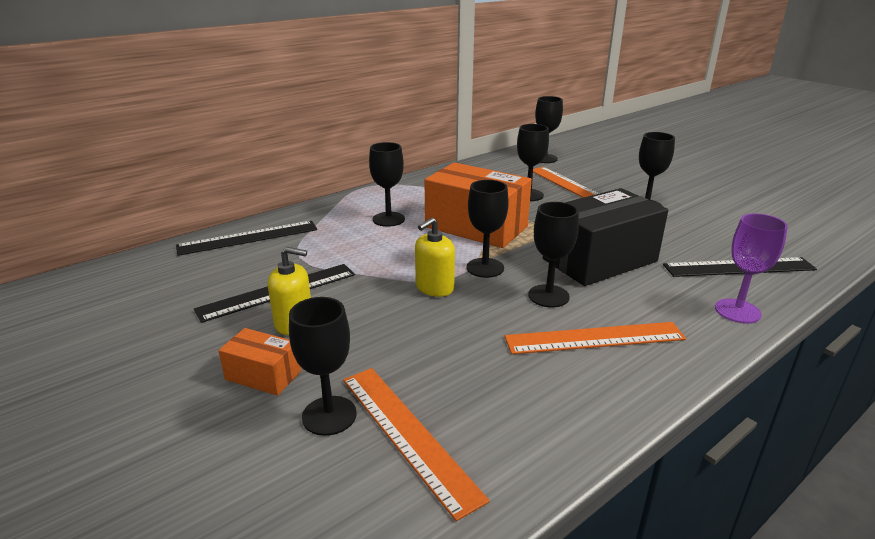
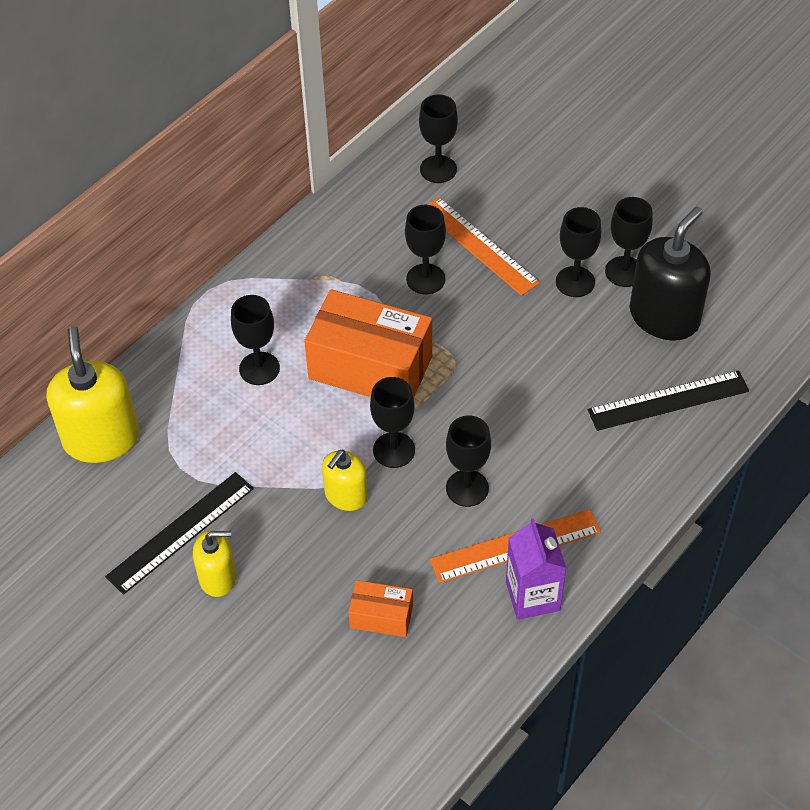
camera: 10 degrees left, 25 degrees up
black ruler [176,221,317,256] -> yellow soap dispenser [47,326,139,463]
orange box [218,328,301,396] -> orange box moved to [348,580,413,637]
black goblet [289,297,357,436] -> black goblet moved to [605,197,653,287]
orange ruler [343,368,490,521] -> none
black box [543,188,668,286] -> none
purple goblet [715,213,788,324] -> none
none -> purple carton [506,518,566,620]
none -> black soap dispenser [630,207,711,341]

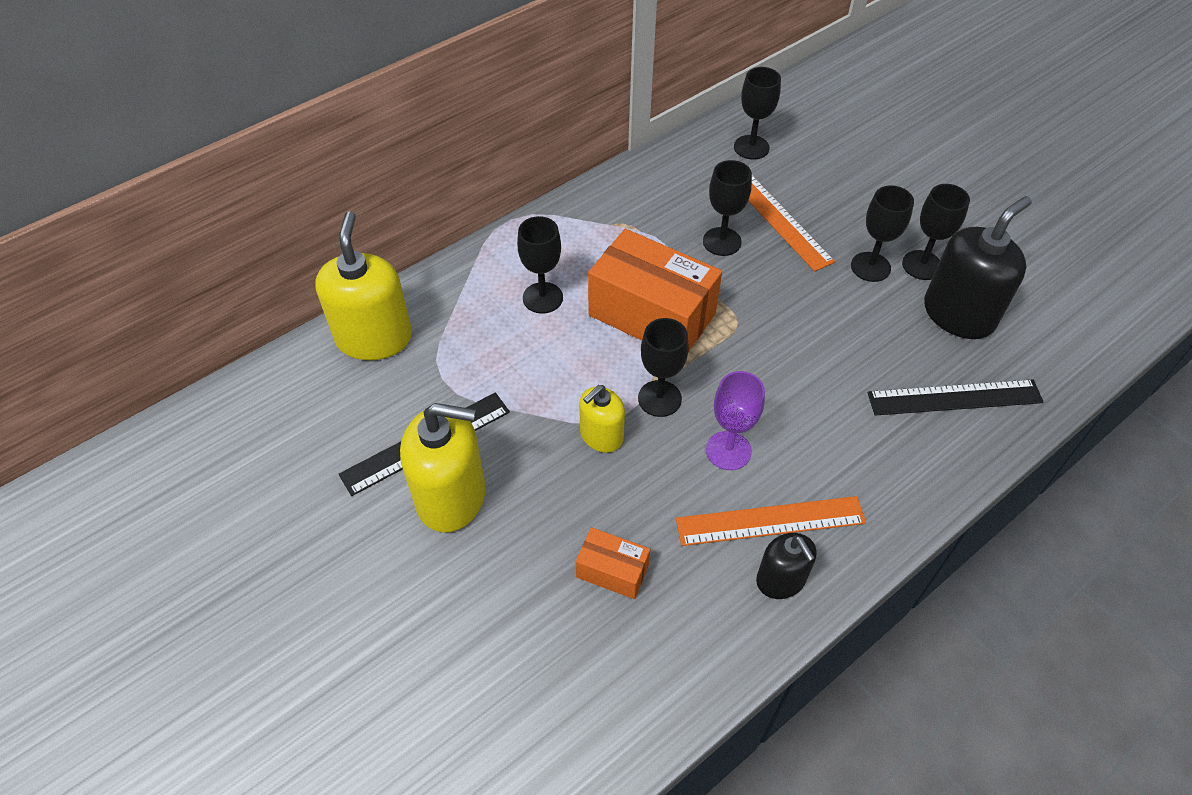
camera: 10 degrees right, 0 degrees up
yellow soap dispenser [193,530,236,597] -> yellow soap dispenser [400,403,486,532], size x1.74
black goblet [446,415,491,507] -> purple goblet [706,371,765,470]
purple carton [506,518,566,620] -> black soap dispenser [756,533,817,599]

